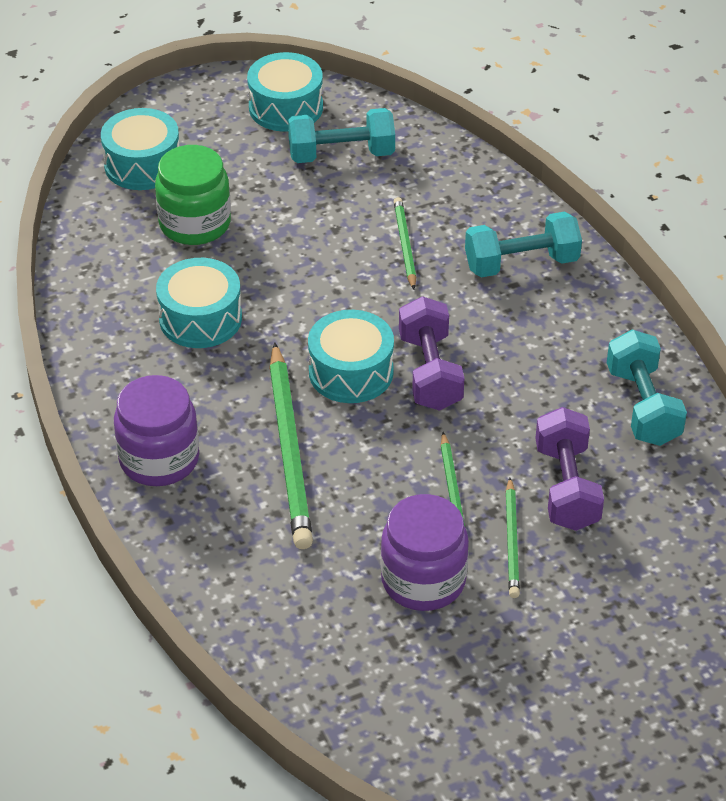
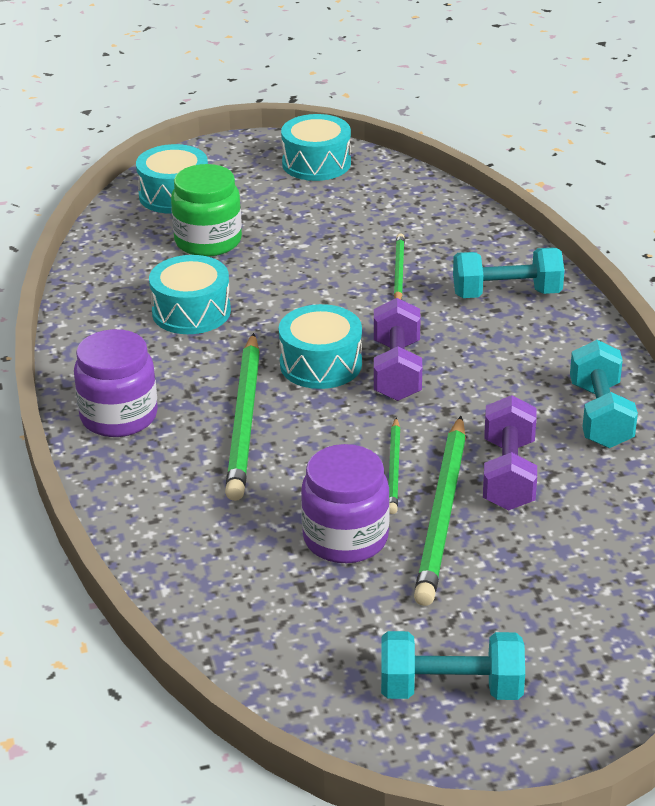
camera: 10 degrees right, 10 degrees down
turquoise dumbbell [288,108,395,163] -> turquoise dumbbell moved to [381,631,525,700]
green pencil [506,478,520,598] -> green pencil [414,416,466,606], size x1.86

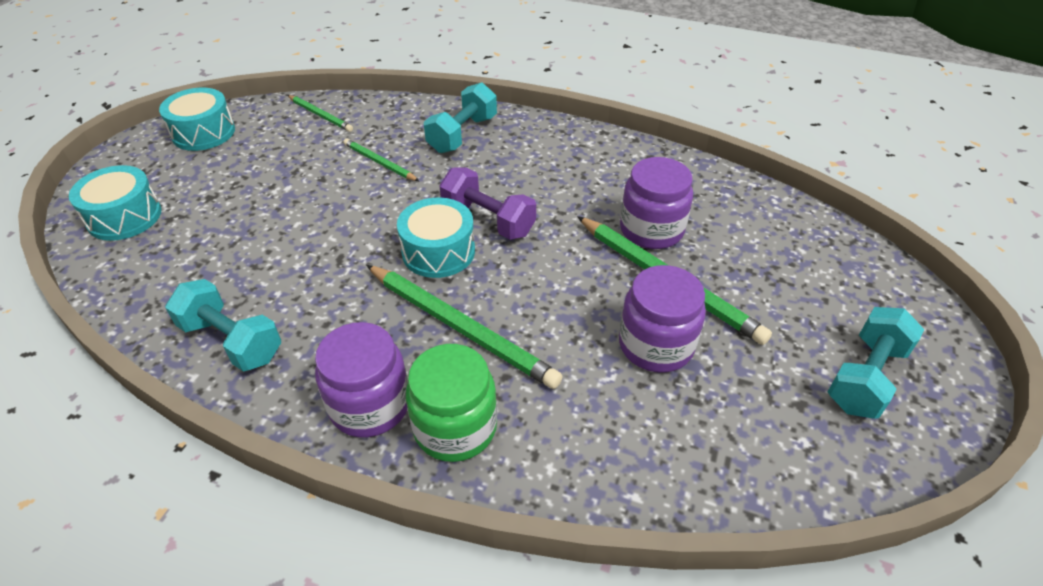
camera: 55 degrees left, 10 degrees up
turquoise drum [149,255,231,334] -> none
green jar [171,164,242,257] -> green jar moved to [406,344,497,462]
green pencil [389,418,401,514] -> green pencil moved to [287,95,353,132]
purple dumbbell [483,395,537,511] -> purple jar [620,157,693,249]
turquoise dumbbell [570,340,638,448] -> turquoise dumbbell moved to [165,279,281,372]

